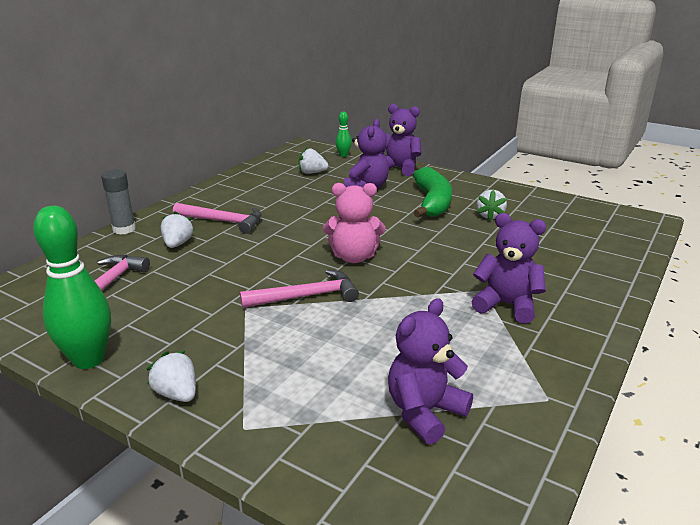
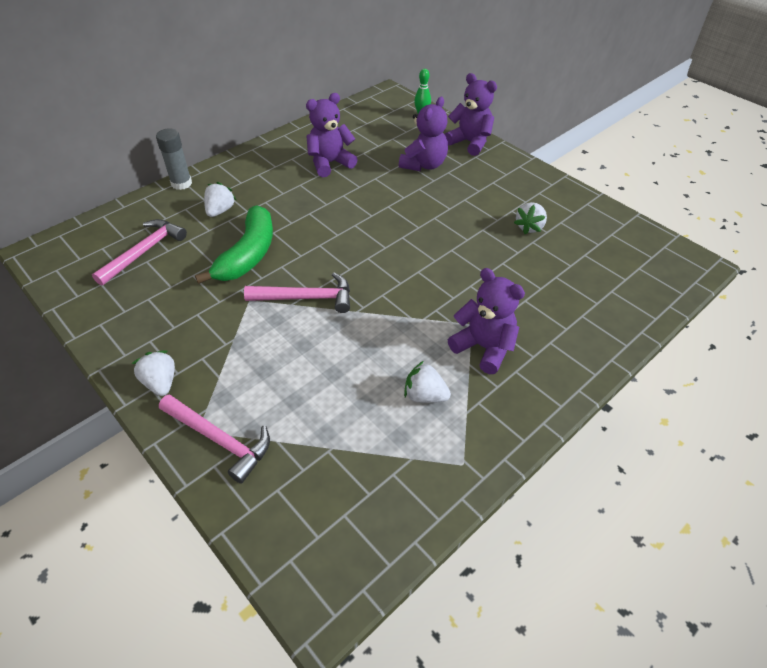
camera: 15 degrees right, 20 degrees up
green bowling pin [33,206,111,369] -> none
pink hammer [173,203,262,234] -> pink hammer moved to [159,394,270,484]
white strawberry [299,148,328,174] -> white strawberry moved to [404,361,451,403]
pink teddy bear [323,183,386,263] -> none
purple teddy bear [388,298,473,444] -> purple teddy bear moved to [306,93,358,177]
green banana [413,167,452,218] -> green banana moved to [195,205,273,284]

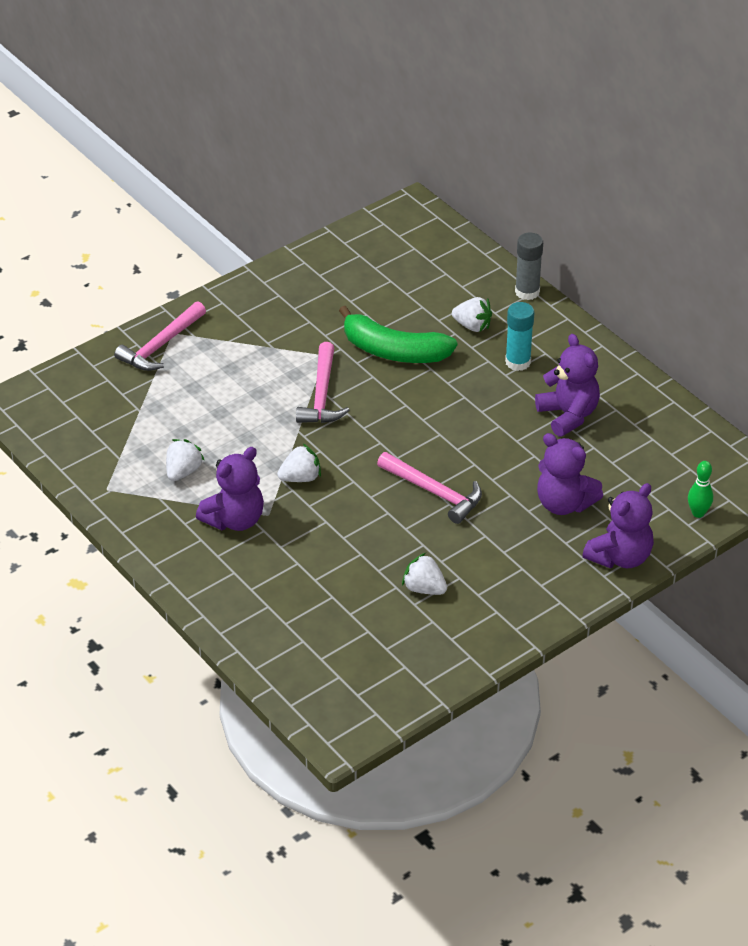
camera: 95 degrees right, 5 degrees down
pink hammer [92,219,187,286] -> pink hammer moved to [377,452,482,524]
white strawberry [132,350,175,396] -> white strawberry moved to [277,444,321,482]
none -> turquoise glue stick [505,302,534,371]

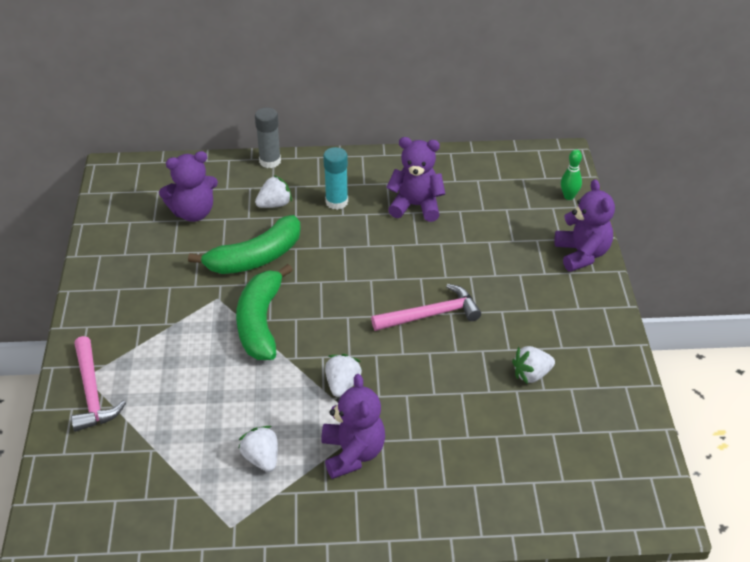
camera: 55 degrees left, 0 degrees up
pink hammer [296,342,349,423] -> green banana [236,264,293,360]
purple teddy bear [537,433,603,515] -> purple teddy bear moved to [159,151,218,222]

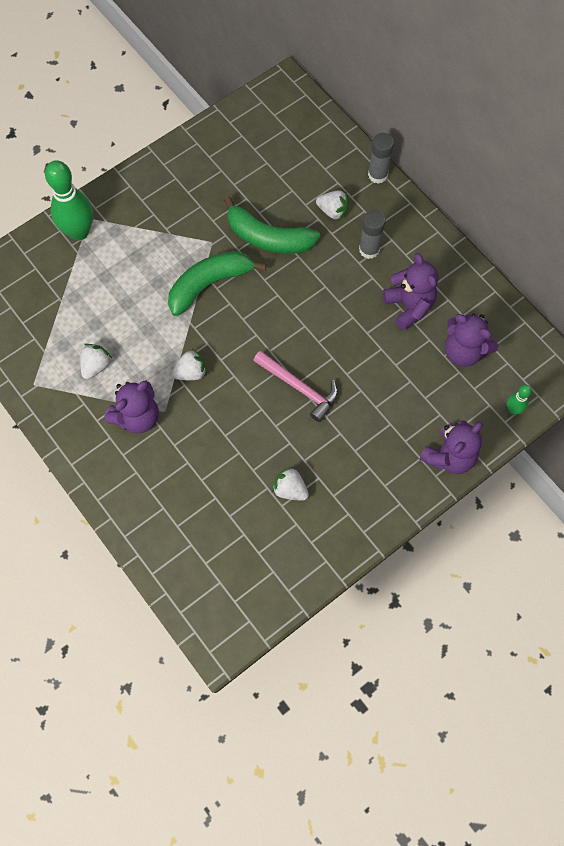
camera: 55 degrees right, 25 degrees up
pink hammer [71,336,126,432] -> green bowling pin [45,160,93,240]
purple teddy bear [159,151,218,222] -> purple teddy bear moved to [445,313,498,367]
turquoise glue stick [323,147,348,210] -> grey glue stick [359,210,386,259]

